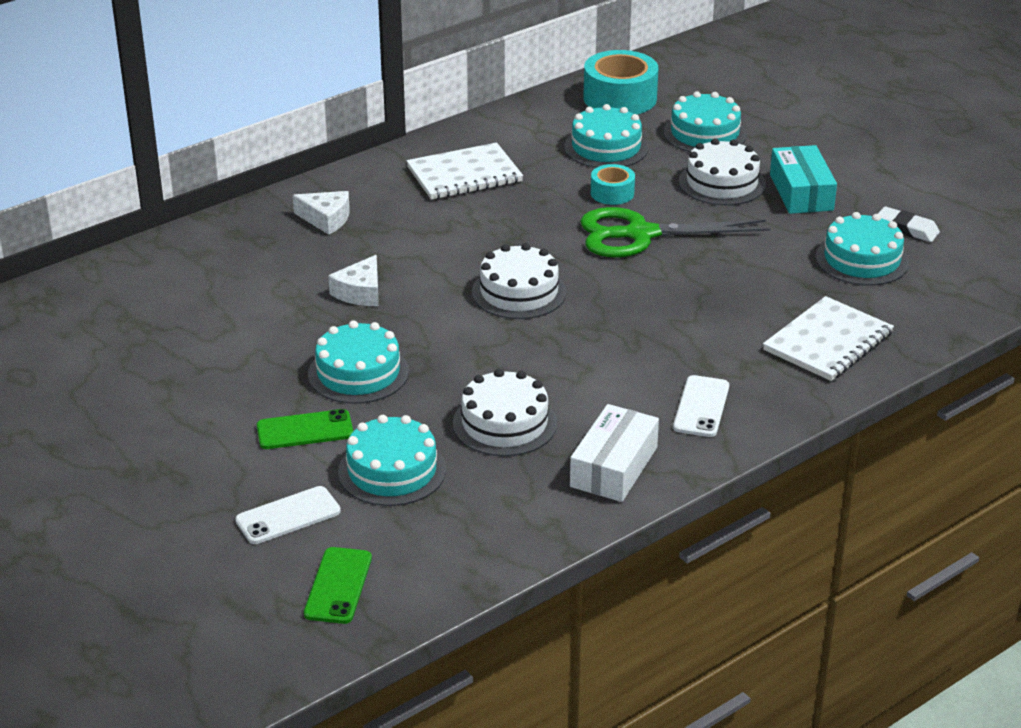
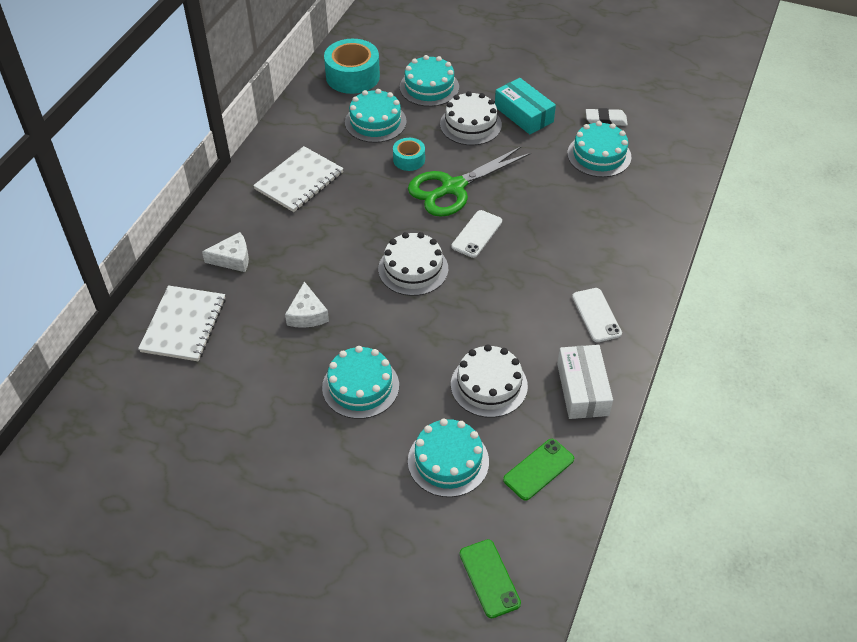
camera: 30 degrees left, 15 degrees up
white phone [235,486,341,544] -> white phone moved to [451,210,502,258]
green phone [257,409,353,449] -> green phone moved to [503,439,574,501]
white notebook [763,296,894,381] -> white notebook moved to [138,285,226,361]

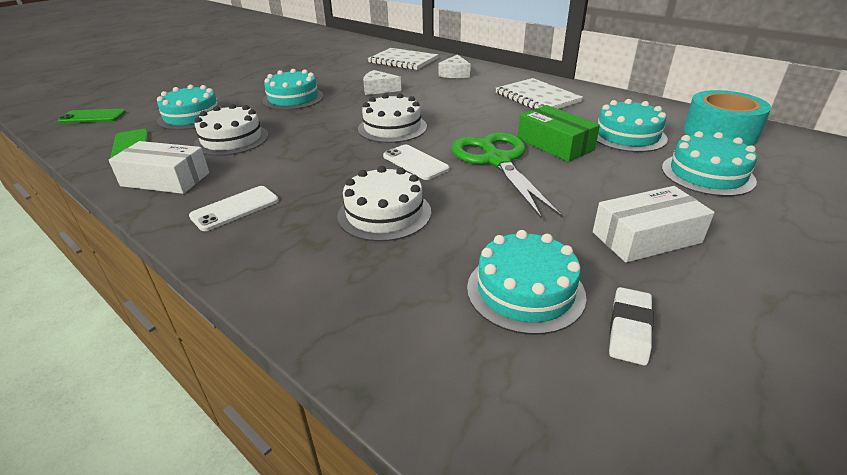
camera: 110 degrees right, 15 degrees down
turquoise tape [393,138,425,171] -> green box [518,105,600,162]
white cake [440,91,502,145] -> white cake moved to [337,166,431,242]
turquoise box [495,78,556,134] -> white box [593,186,715,263]
white phone [572,288,622,342] -> white phone turned 45 degrees counterclockwise [189,186,279,231]

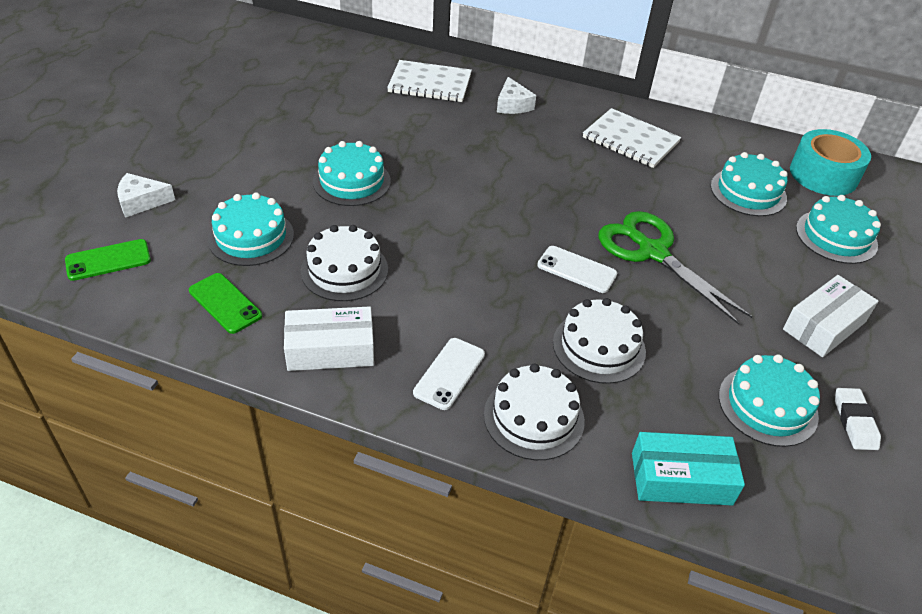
camera: 25 degrees left, 10 degrees up
white cake [358,93,427,143] -> white cake moved to [484,363,585,460]
white cheese [363,70,401,95] -> white cheese moved to [117,173,175,218]
green box [518,105,600,162] -> none
none -> turquoise box [632,432,745,505]

